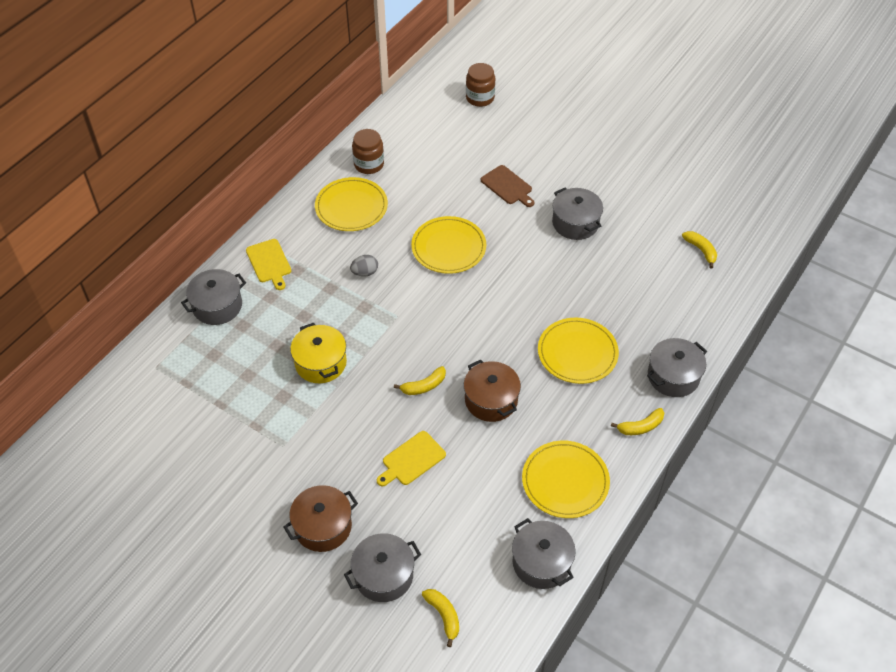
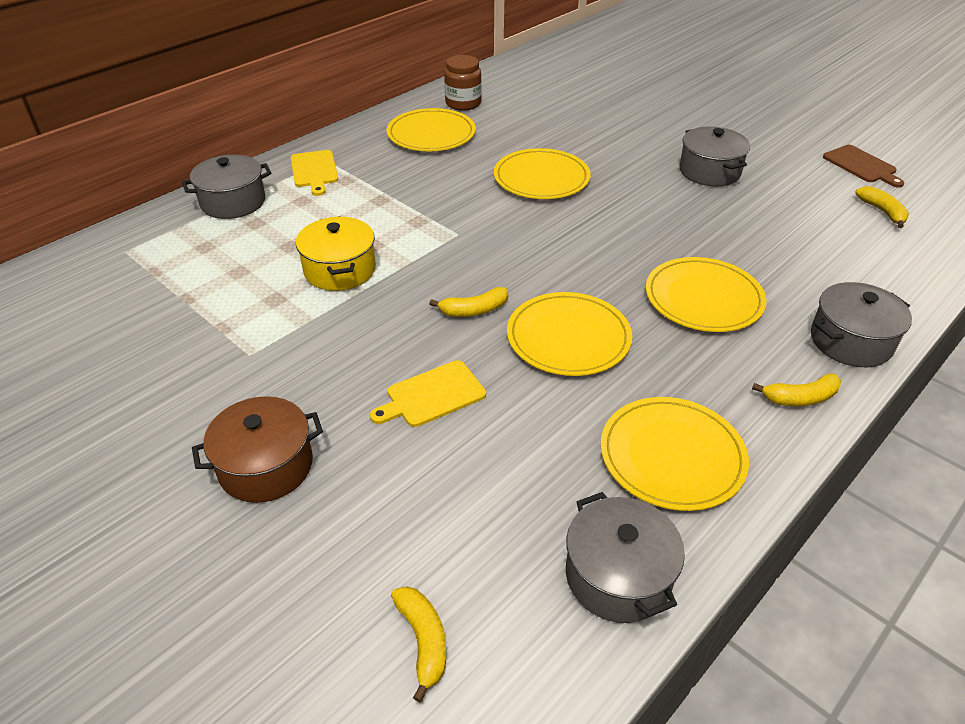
camera: 10 degrees right, 10 degrees down
grey pot [344,533,421,602] -> none
grey egg [350,255,378,277] -> none
brown pot [464,360,521,422] -> yellow plate [507,292,632,376]
brown jar [466,63,495,107] -> none
brown cutting board [481,165,534,207] -> brown cutting board moved to [823,145,904,187]

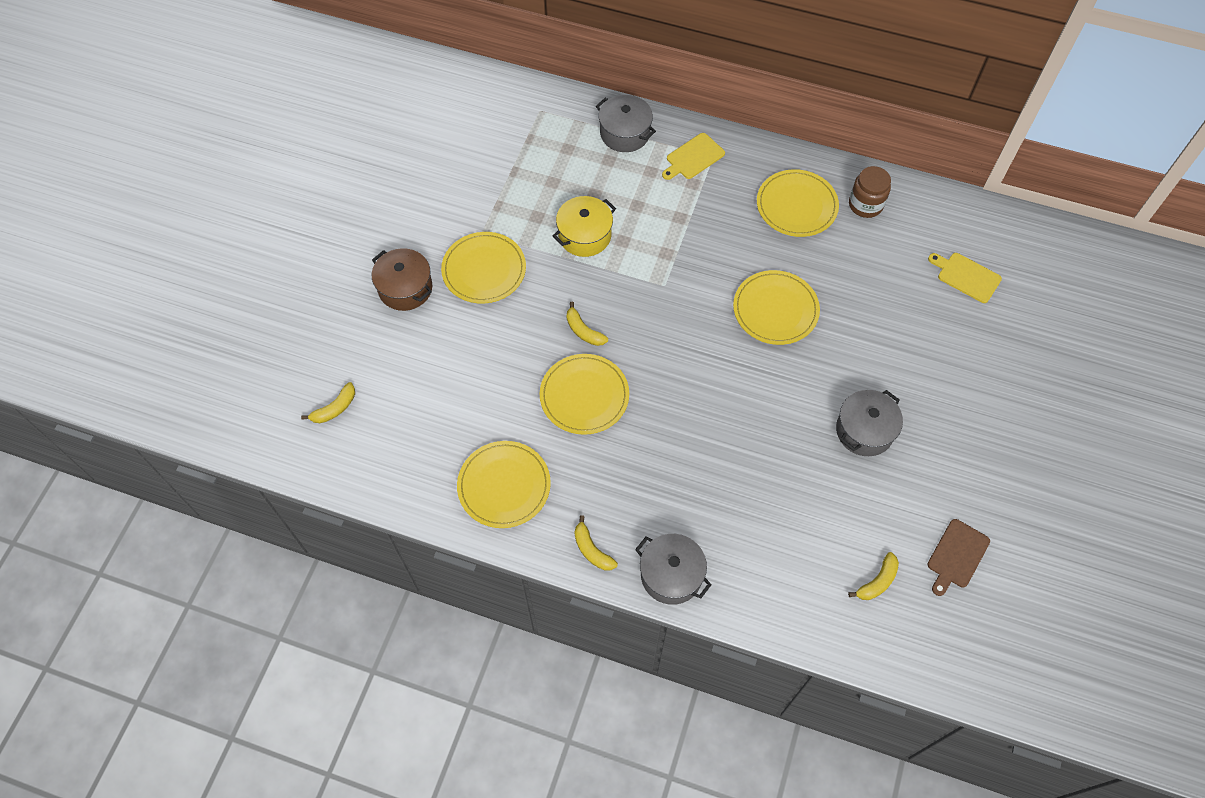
camera: 65 degrees right, 20 degrees up
yellow cutting board [370,360,486,427] -> yellow cutting board moved to [928,253,1002,303]
grey pot [566,492,685,623] -> none
yellow plate [646,257,766,332] -> yellow plate moved to [441,232,526,303]

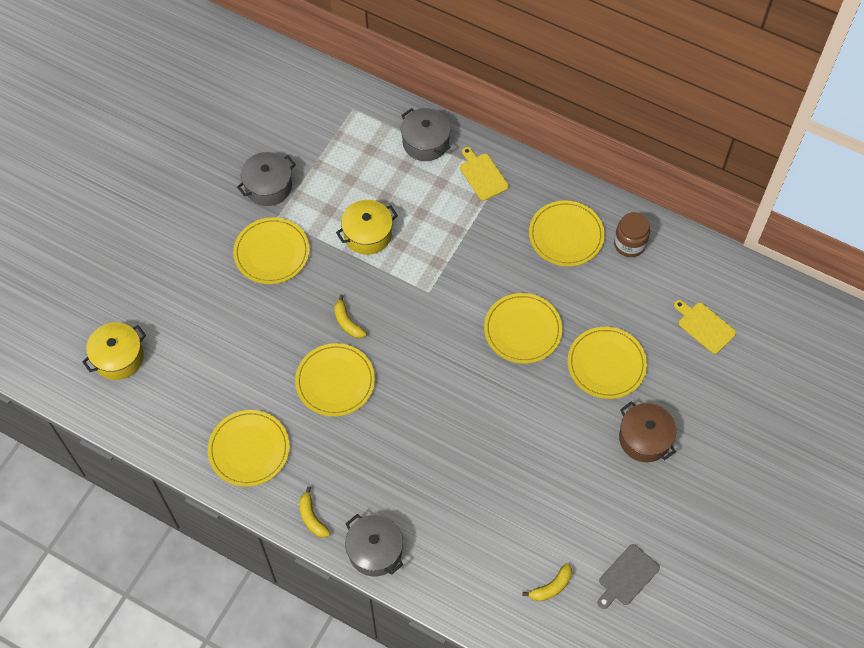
camera: 10 degrees right, 0 degrees up
yellow banana [301,382,355,423] -> yellow pot [82,322,146,380]
brown pot [372,248,432,311] -> brown pot moved to [619,401,676,462]
yellow cutting board [662,133,725,180] -> yellow cutting board turned 90 degrees clockwise [460,147,509,201]
grey pot [836,390,903,456] -> grey pot moved to [237,152,296,206]
brown cutting board [928,519,990,596] -> grey cutting board [598,544,660,609]
none -> yellow plate [568,327,647,399]

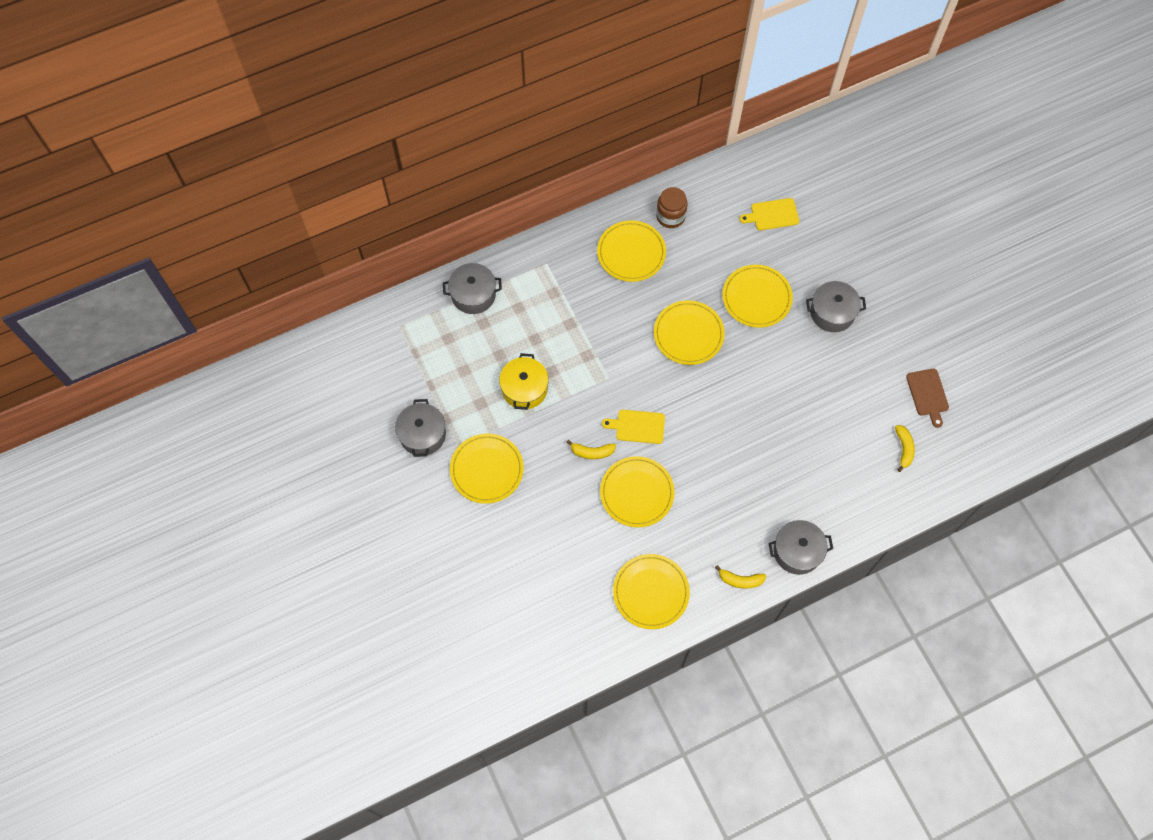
camera: 55 degrees left, 5 degrees up
yellow pot [82,322,146,380] -> none
yellow cutting board [460,147,509,201] -> yellow cutting board moved to [602,410,665,444]
grey cutting board [598,544,660,609] -> brown cutting board [906,369,949,428]
brown pot [619,401,676,462] -> grey pot [806,281,866,332]

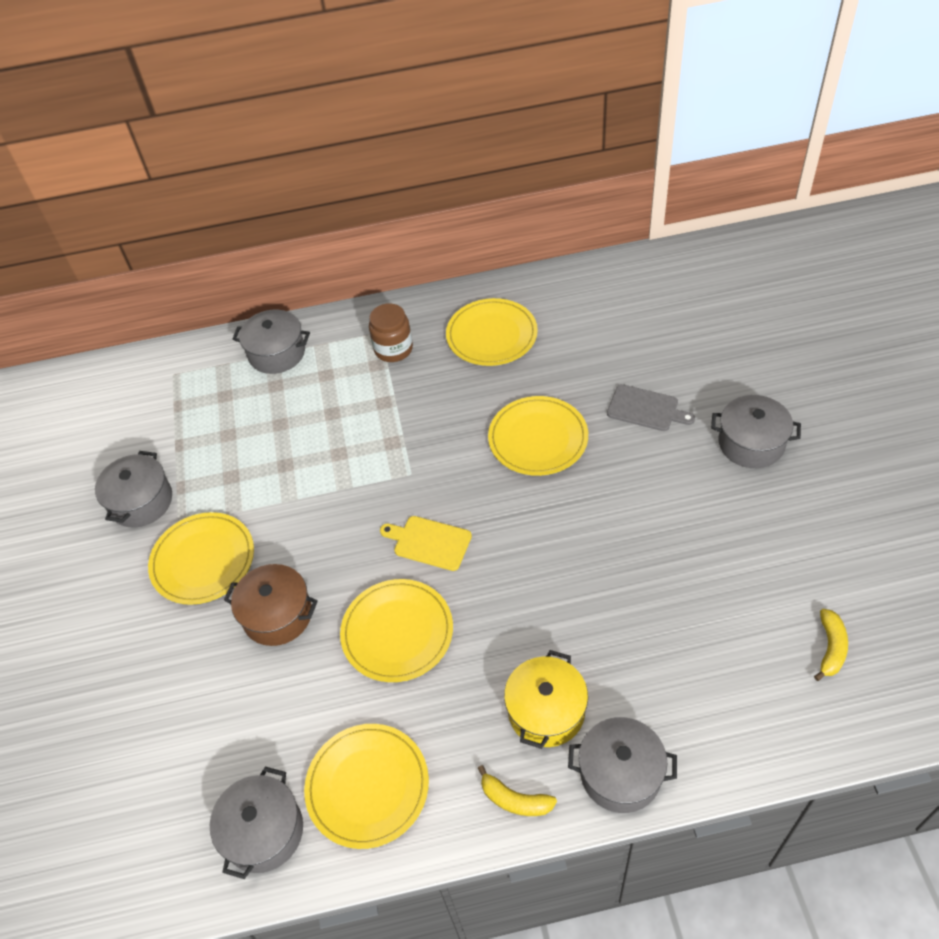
camera: 20 degrees right, 15 degrees down
yellow pot [499,353,549,410] -> yellow pot moved to [504,650,588,749]
yellow banana [567,440,616,459] -> none
brown jar [656,187,687,228] -> brown jar moved to [369,303,413,362]
yellow plate [723,265,793,328] -> grey cutting board [607,384,695,431]
yellow cutting board [739,198,799,230] -> none
brown cutting board [906,369,949,428] -> none
none -> grey pot [210,767,303,879]
none -> brown pot [224,564,318,646]

